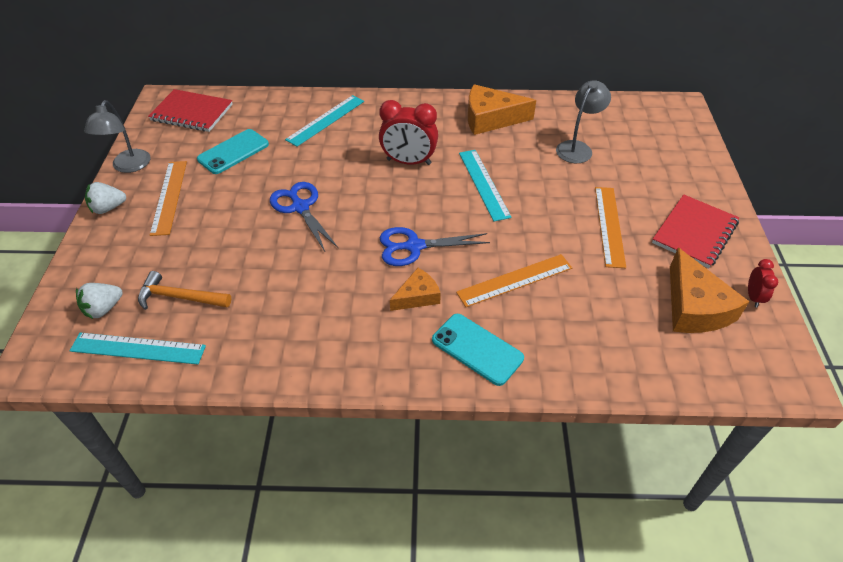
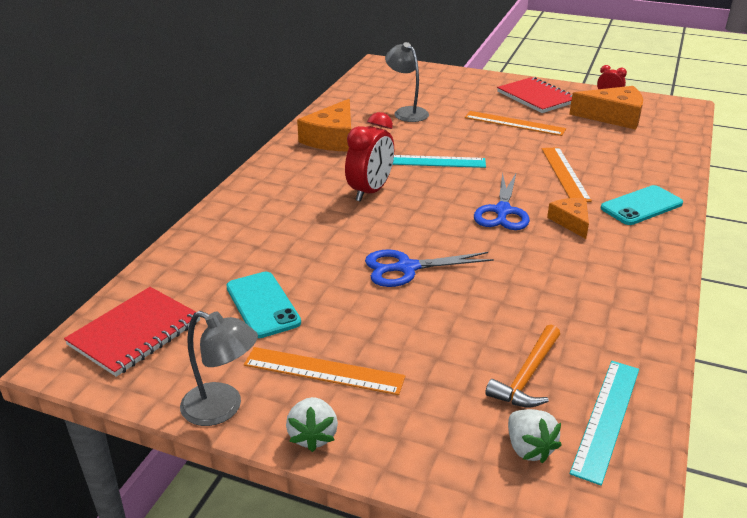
camera: 70 degrees left, 15 degrees down
turquoise ruler [285,95,364,147] -> none

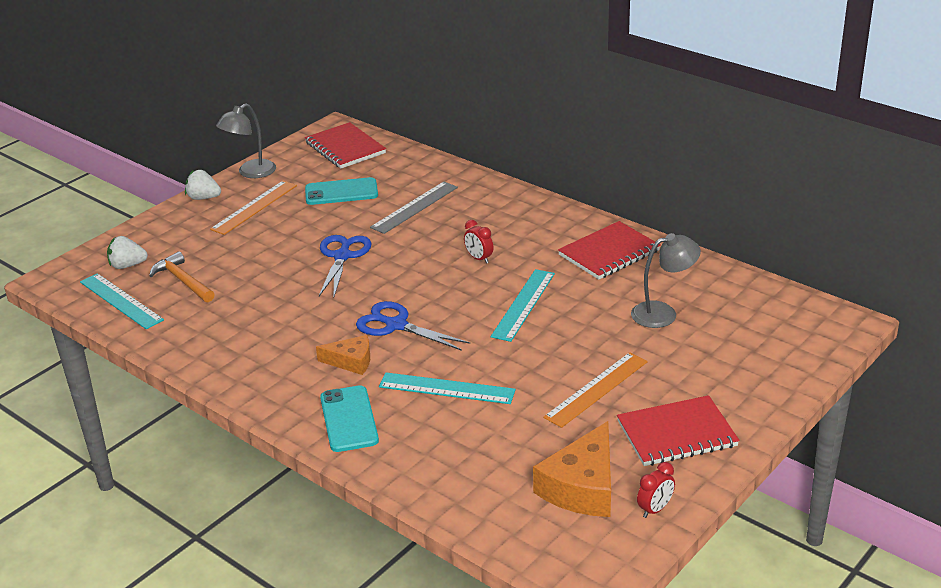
camera: 110 degrees right, 0 degrees up
orange cheese [297,99,351,151] -> red notebook [558,221,661,280]
red clock [345,112,394,202] -> red clock [464,220,493,264], size x0.52
orange ruler [541,147,592,202] -> turquoise ruler [379,372,516,404]
none -> grey ruler [370,182,458,234]

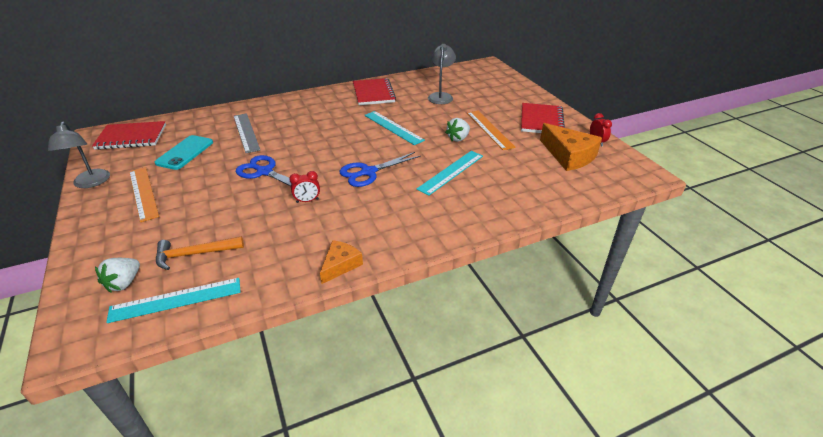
camera: 65 degrees left, 5 degrees up
white strawberry [185,170,221,200] -> white strawberry moved to [445,118,470,142]
orange cheese [316,335,370,375] -> orange cheese moved to [320,240,363,284]
turquoise phone [320,385,379,452] -> none
red clock [464,220,493,264] -> red clock moved to [289,171,320,203]

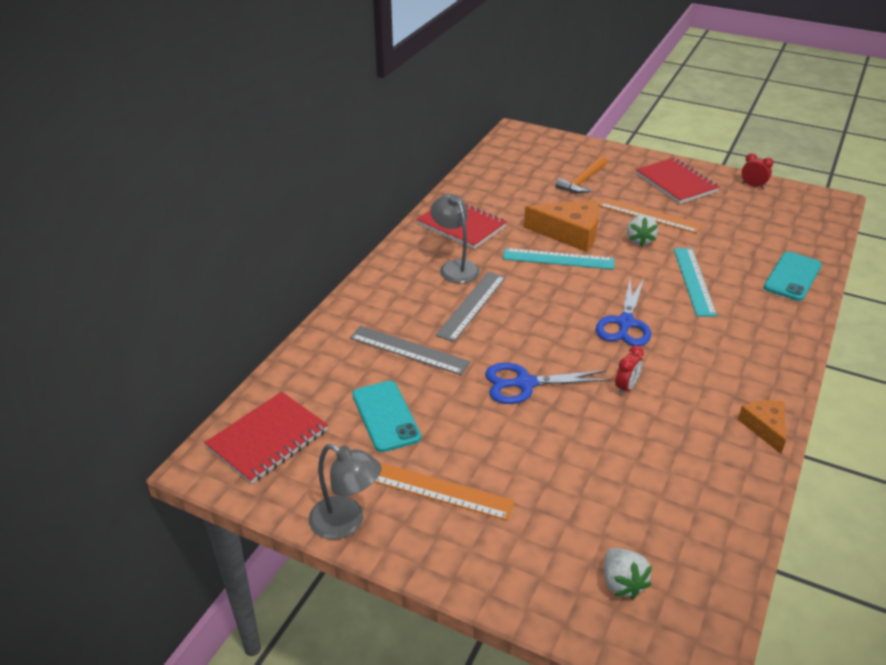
camera: 40 degrees left, 0 degrees up
turquoise ruler [106,278,241,323] -> none
orange hammer [156,236,244,270] -> orange hammer moved to [555,156,607,194]
grey lamp [428,44,456,104] -> grey lamp moved to [430,194,480,283]
orange cheese [540,123,602,171] -> orange cheese moved to [524,200,599,252]
none -> grey ruler [435,272,506,342]
none -> turquoise phone [764,252,822,301]

